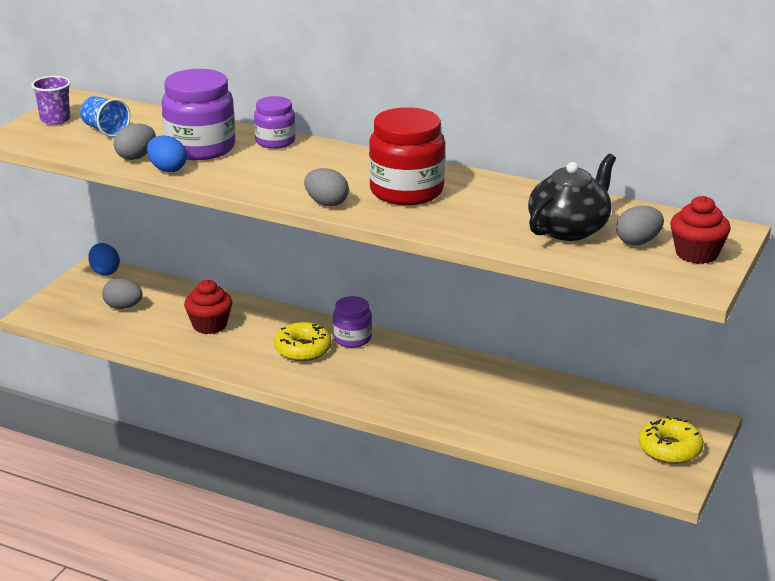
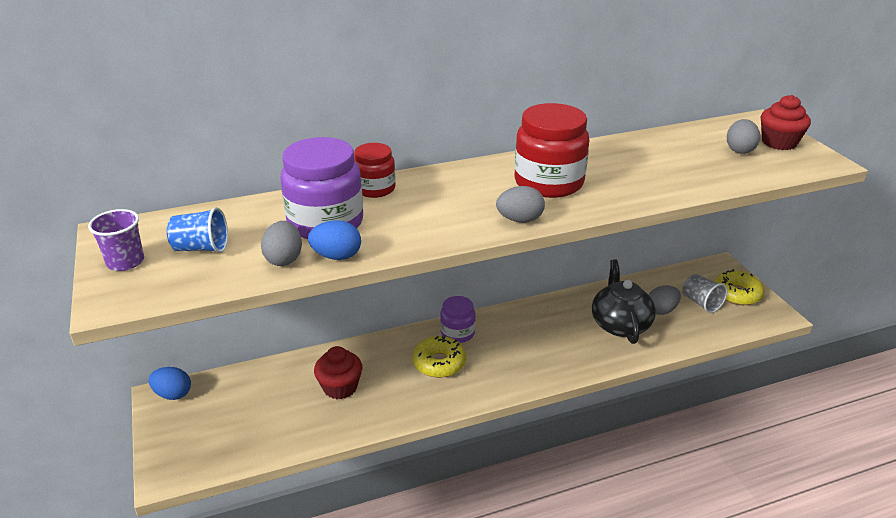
camera: 45 degrees left, 5 degrees up
grey egg [102,278,143,309] -> grey egg moved to [649,285,681,315]
purple jar [254,96,296,149] -> red jar [354,143,396,198]
black teapot [528,154,616,241] -> black teapot moved to [592,259,656,344]
none -> grey cup [682,274,727,313]

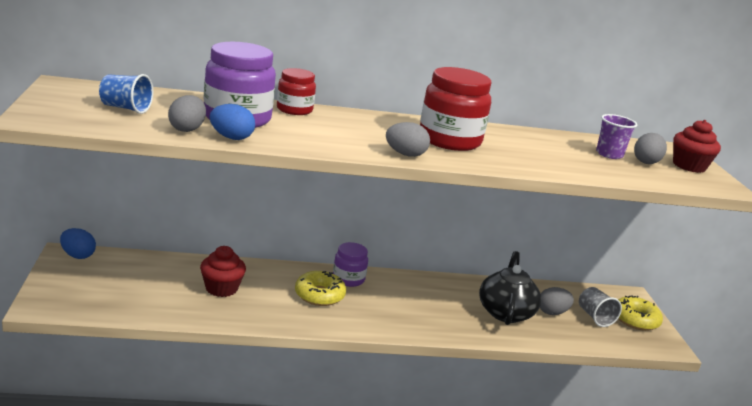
camera: 10 degrees right, 10 degrees down
purple cup [88,209,144,271] -> purple cup moved to [596,114,637,159]

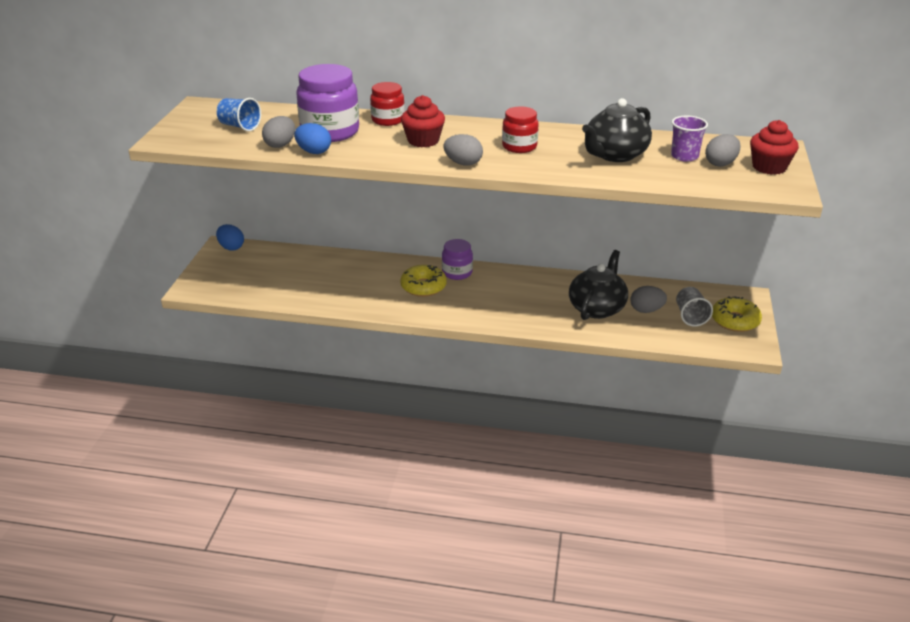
camera: 20 degrees right, 10 degrees up
red cupcake [200,246,246,297] -> red cupcake moved to [401,95,445,147]
red jar [420,67,492,151] -> red jar [502,107,539,153], size x0.58
none -> black teapot [582,98,652,162]

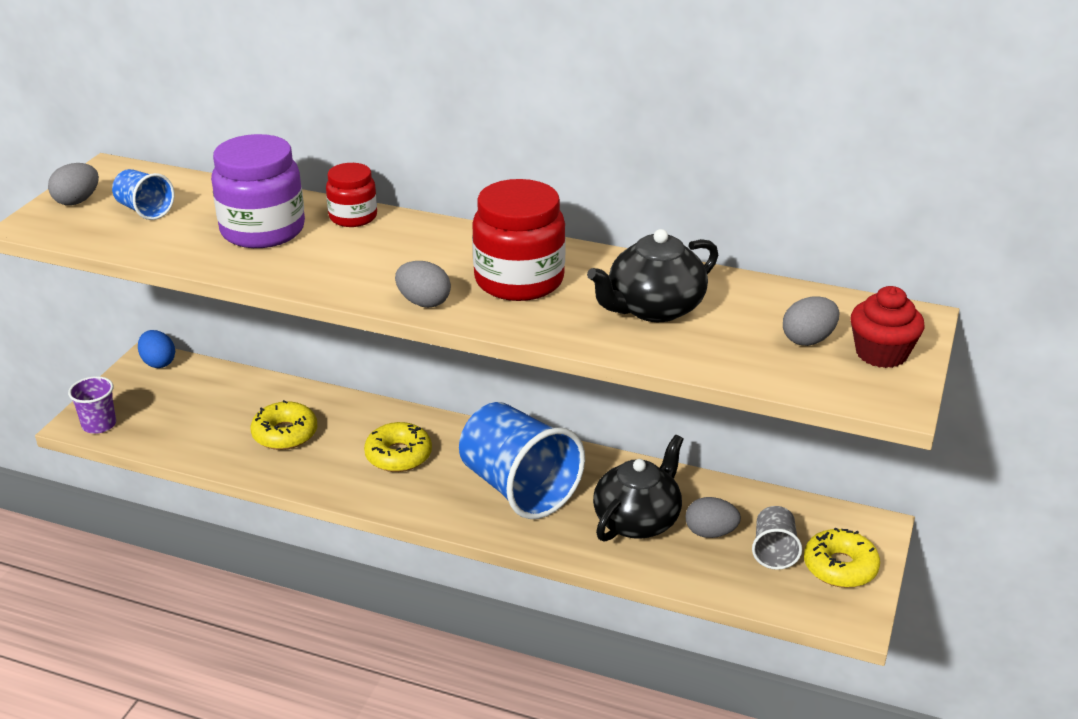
camera: 10 degrees right, 0 degrees up
grey egg [262,116,295,148] -> grey egg moved to [48,163,99,205]
blue egg [294,123,331,154] -> none
red cupcake [401,95,445,147] -> none
purple jar [442,239,473,280] -> none
red jar [502,107,539,153] -> red jar [472,179,566,301], size x1.72
purple cup [671,116,708,162] -> purple cup moved to [68,376,116,434]
none -> yellow donut [251,400,317,450]
none -> blue cup [459,402,585,519]

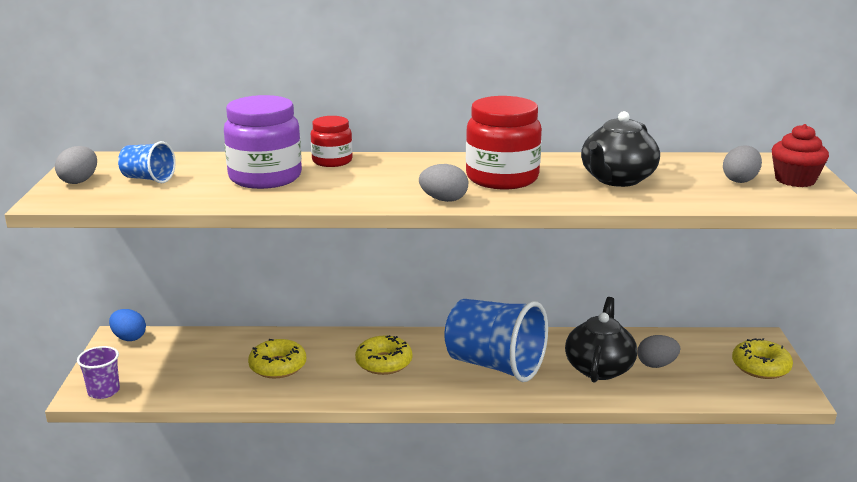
camera: 20 degrees left, 10 degrees down
grey cup [752,506,802,570] -> none

